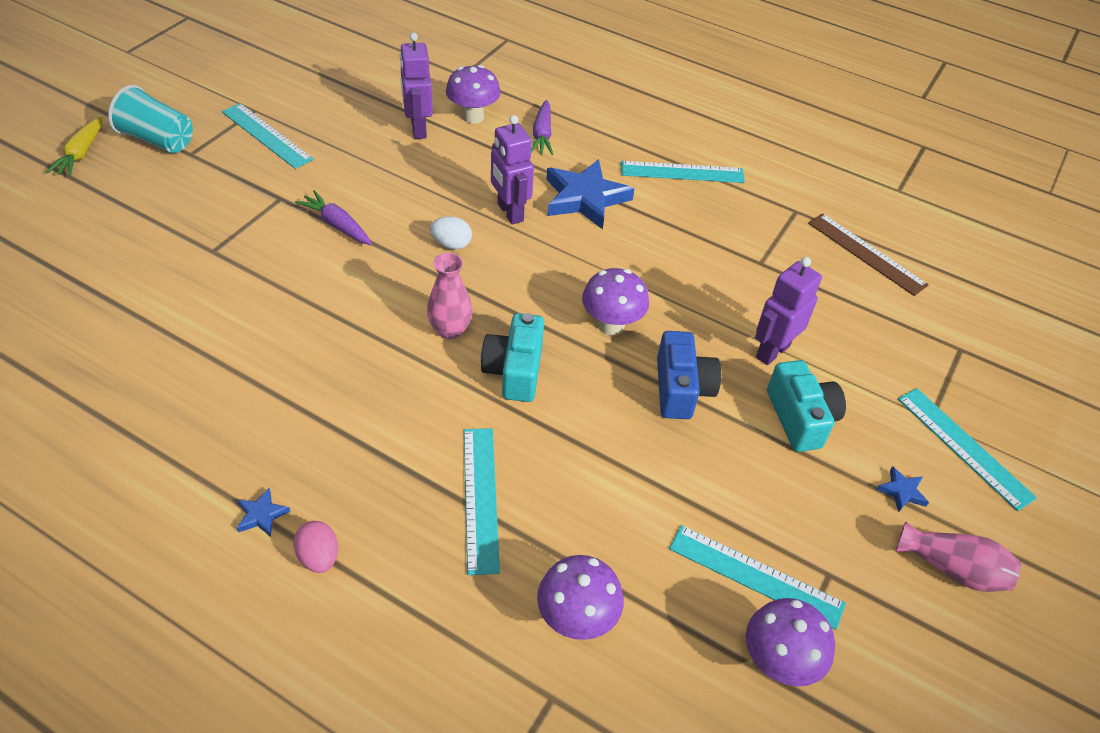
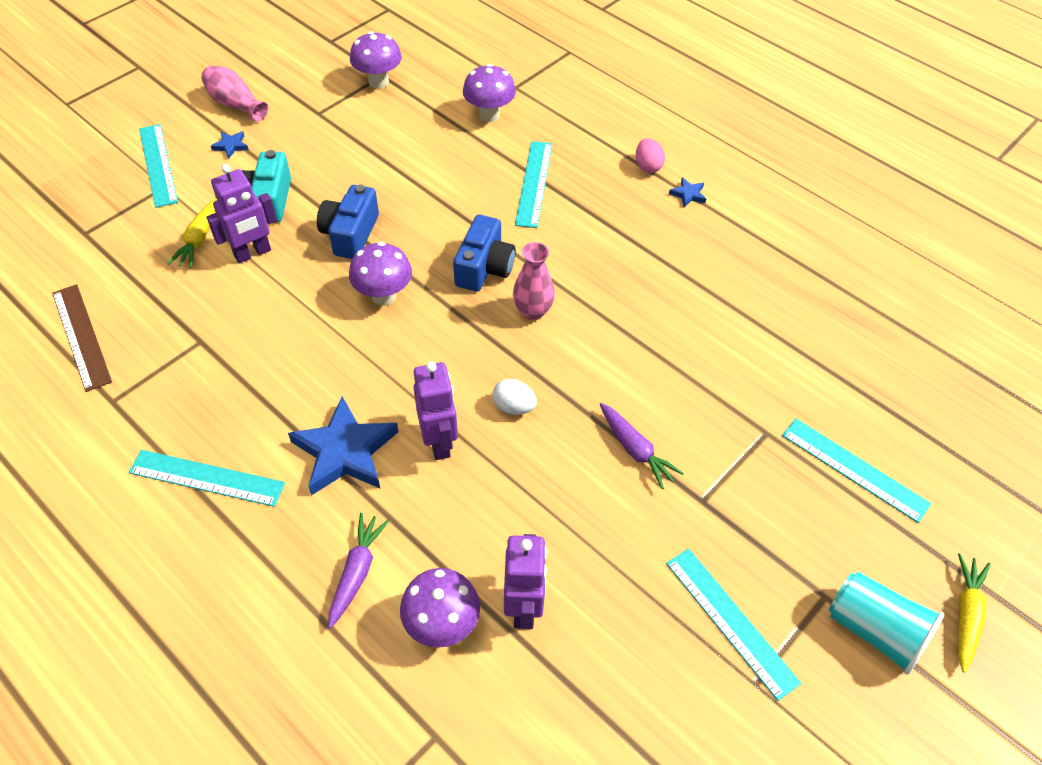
camera: 165 degrees left, 5 degrees up
turquoise camera [481,313,544,402] -> blue camera [453,215,516,292]
turquoise ruler [669,525,846,630] -> turquoise ruler moved to [782,418,932,523]
none -> yellow carrot [167,198,217,268]

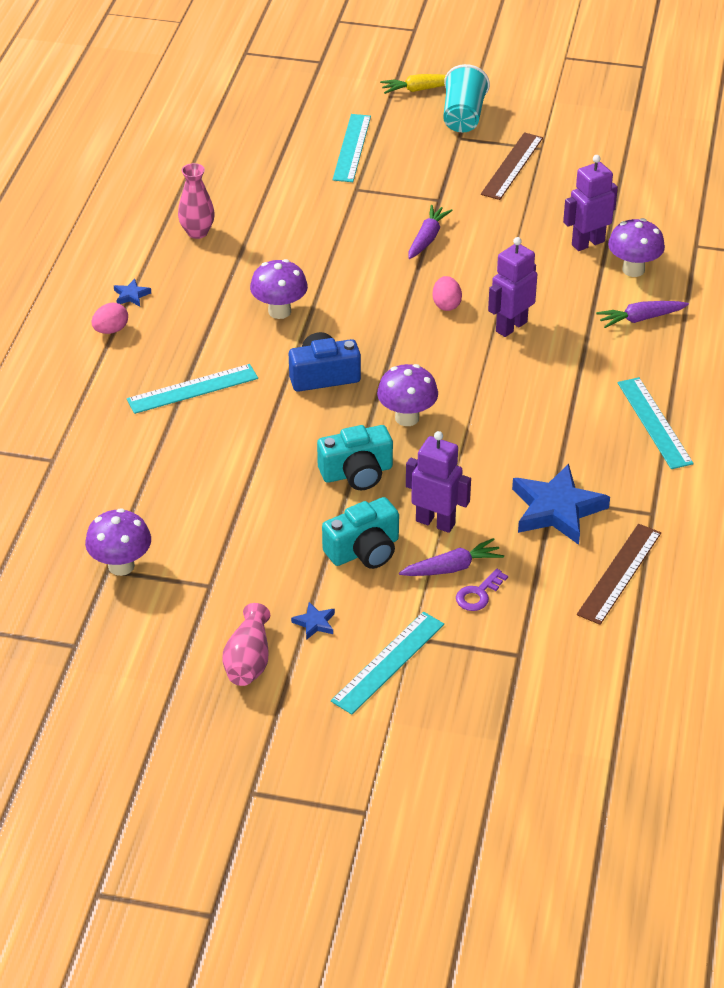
camera: 120 degrees left, 10 degrees down
yellow carrot [167,198,217,268] -> purple carrot [399,538,504,576]
blue star [288,396,399,496] -> blue star moved to [512,464,610,545]
blue camera [317,184,379,259] -> turquoise camera [317,425,393,490]
purple mushroom [463,64,516,122] -> purple mushroom moved to [250,259,308,319]
white egg [493,379,537,415] -> pink egg [432,276,462,311]
pink vase [513,242,555,320] -> pink vase moved to [178,163,215,239]
turquoise ruler [666,548,801,701] -> brown ruler [481,132,543,200]
none -> purple key [456,569,508,611]

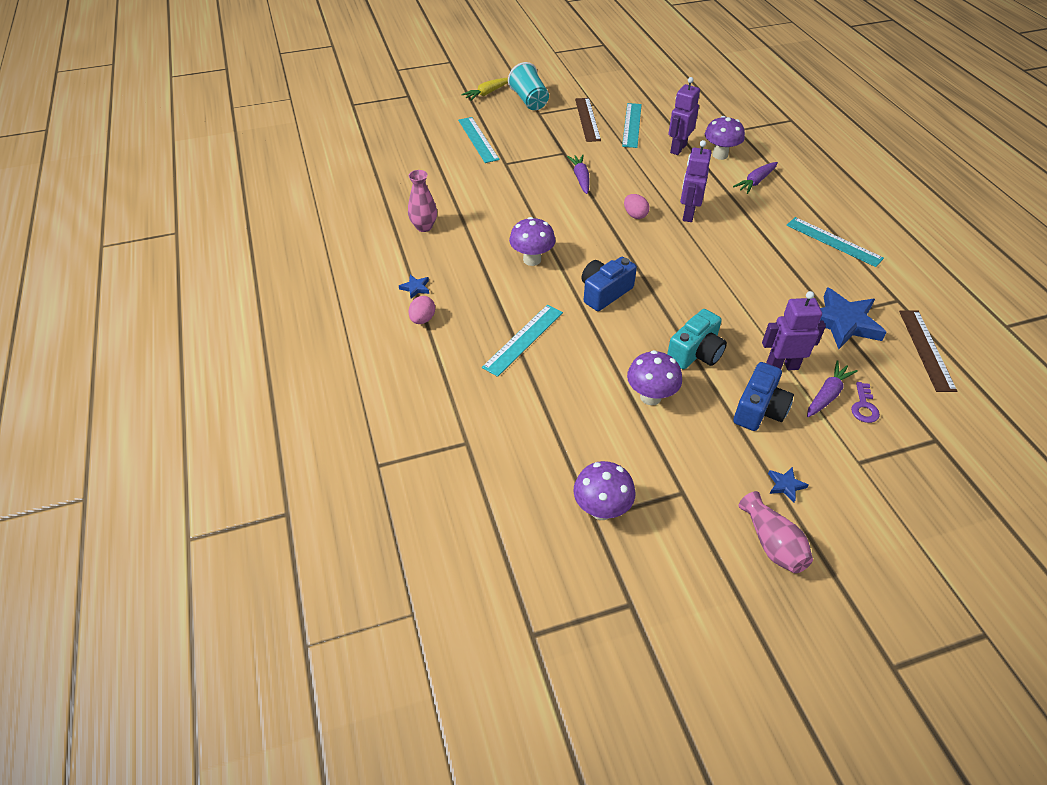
camera: 30 degrees left, 5 degrees up
turquoise camera [322,497,399,569] -> blue camera [733,362,794,431]
turquoise ruler [331,612,444,715] -> turquoise ruler moved to [622,103,642,148]
purple mushroom [377,364,438,426] -> purple mushroom moved to [627,350,682,405]

